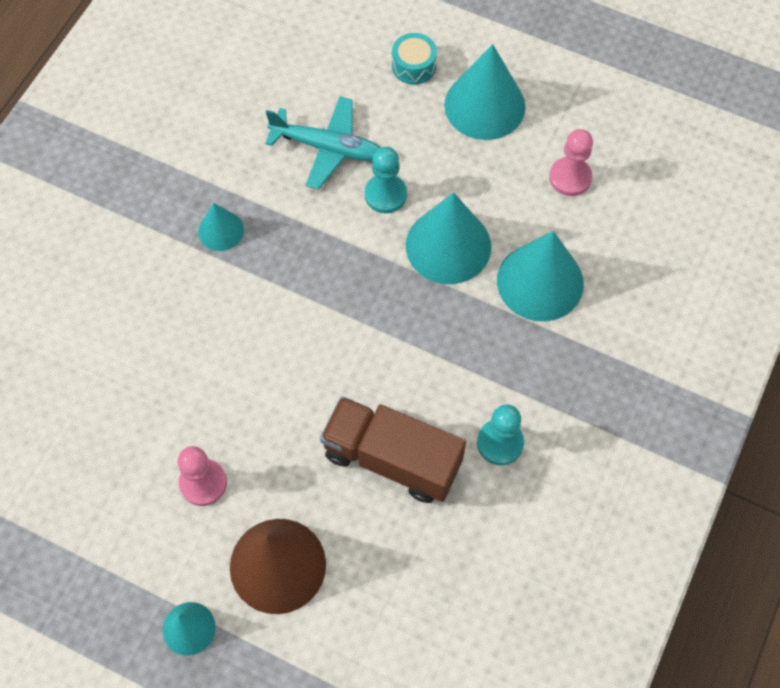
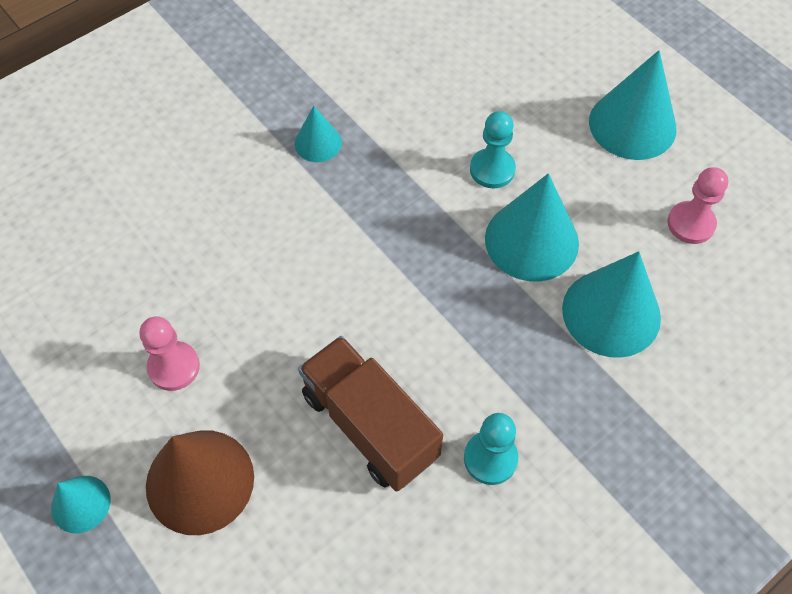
camera: 25 degrees right, 5 degrees down
turquoise plane [265,97,381,189] -> none
turquoise drum [392,33,437,85] -> none

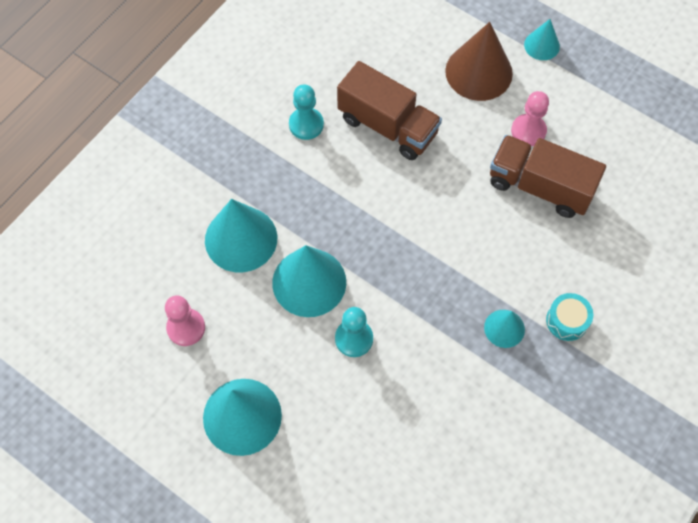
camera: 165 degrees right, 5 degrees up
none -> brown truck [490,135,606,218]
none -> turquoise drum [546,293,593,341]

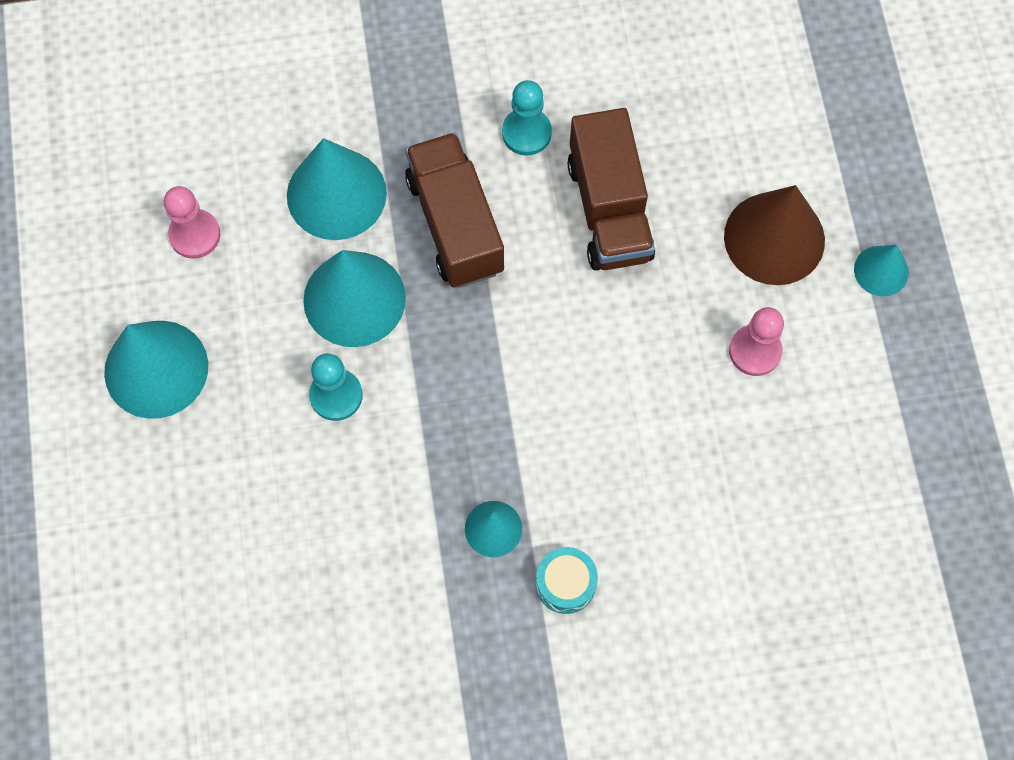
camera: 45 degrees right, 5 degrees up
brown truck [490,135,606,218] -> brown truck moved to [405,133,504,288]

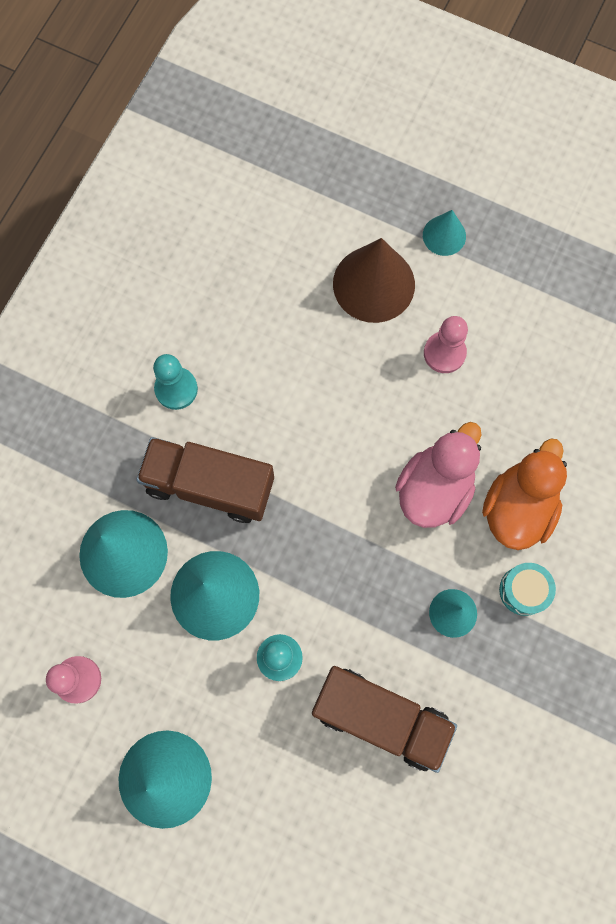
camera: 55 degrees left, 5 degrees up
brown truck [567,108,655,270] -> brown truck moved to [312,666,457,773]
none -> pink duck [395,422,481,528]
none -> orange duck [482,438,567,550]

